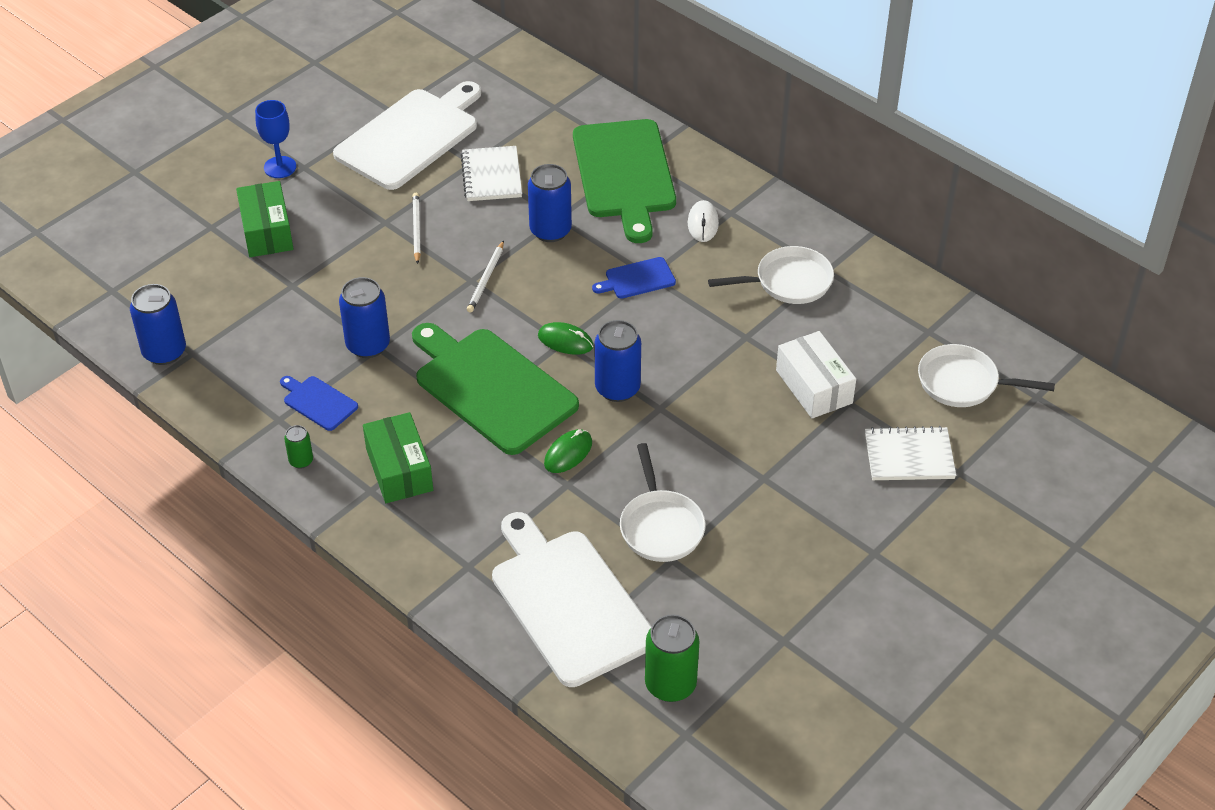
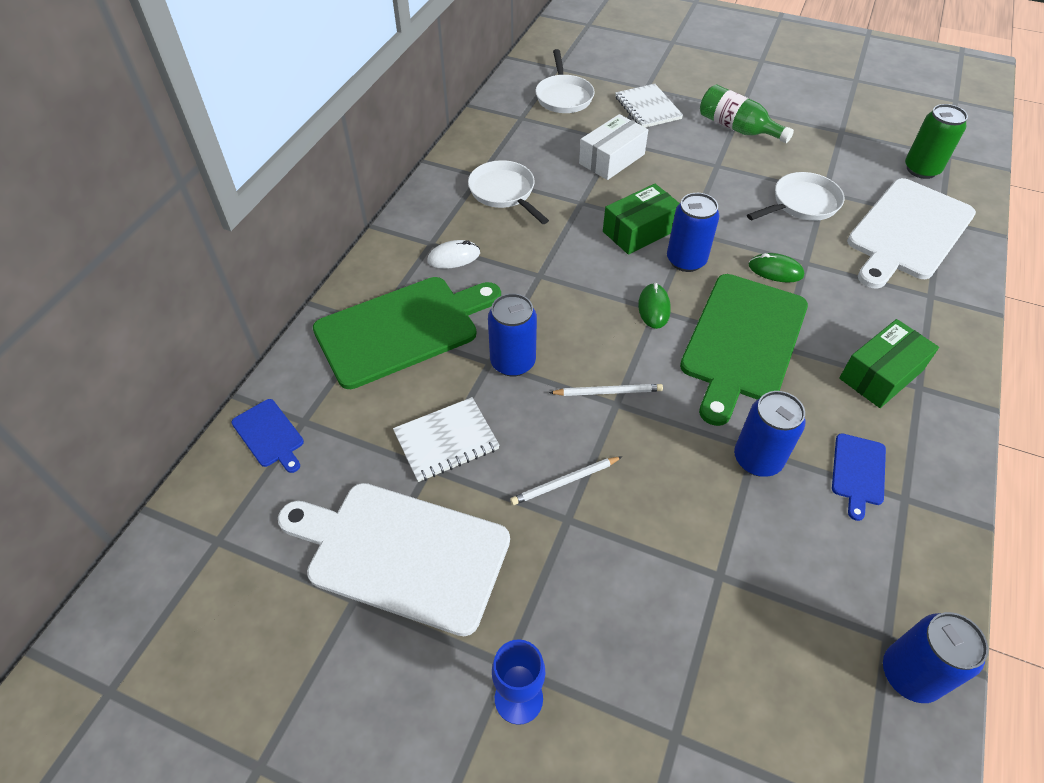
camera: 110 degrees left, 5 degrees up
green box [236,181,293,257] -> green box moved to [603,184,680,255]
green can [284,425,313,469] -> none
blue cutting board [592,257,676,299] -> blue cutting board moved to [231,399,304,473]
none -> green bottle [700,84,794,143]

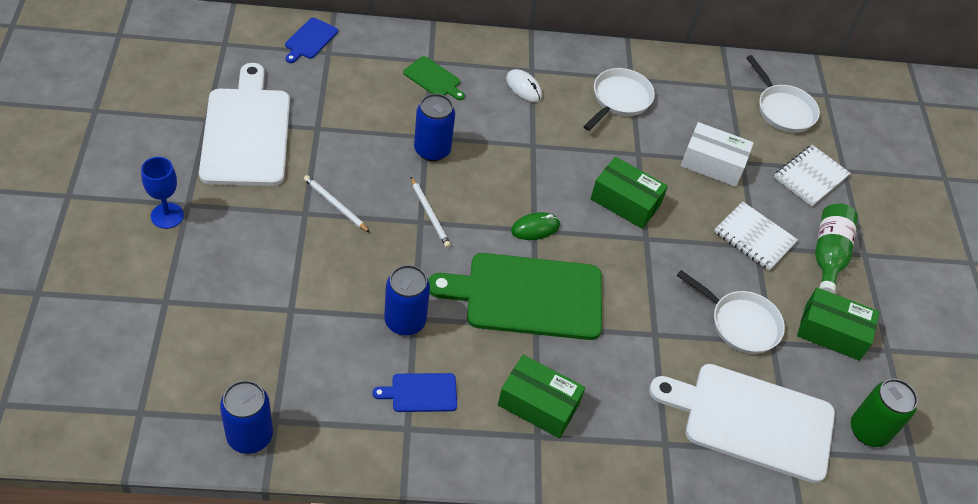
camera: 60 degrees right, 0 degrees up
green cutting board [313,277,501,389] -> green cutting board [403,56,465,100], size x0.44
white notebook [393,397,500,482] -> white notebook moved to [714,201,798,271]
white pan [536,49,595,113] -> white pan turned 90 degrees counterclockwise [746,55,820,133]
blue can [667,193,719,272] -> none
green mouse [748,253,804,283] -> none
none -> green box [797,287,880,361]

